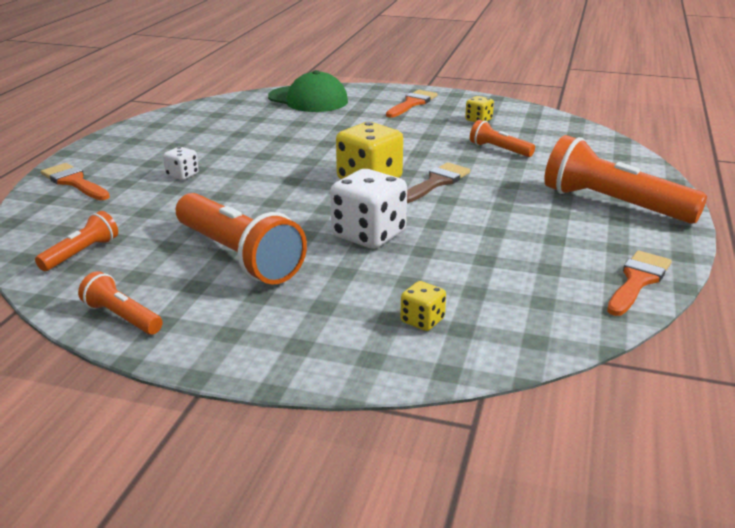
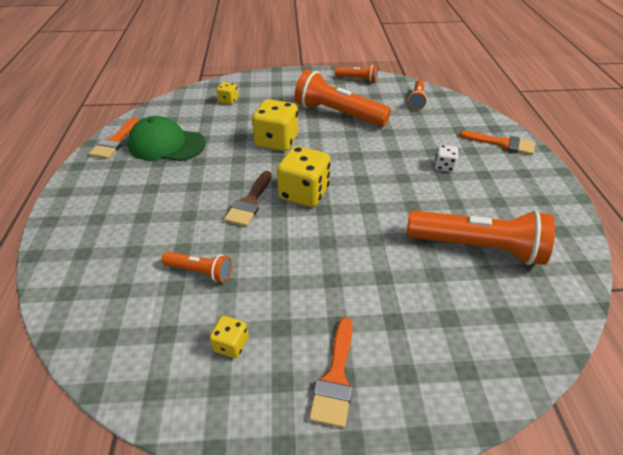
camera: 160 degrees right, 15 degrees up
green cap [268,70,348,112] -> green cap moved to [127,116,206,161]
white dice [330,169,407,249] -> yellow dice [252,99,298,151]
orange flashlight [544,135,707,224] -> orange flashlight moved to [407,210,555,265]

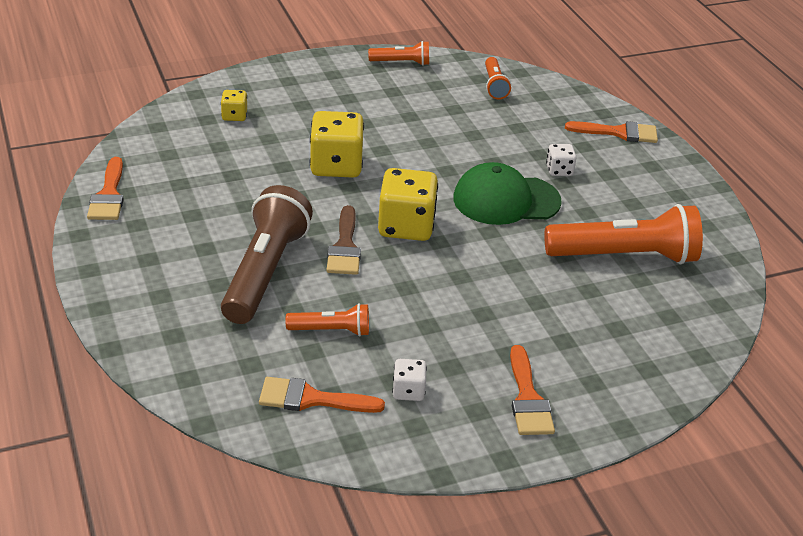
camera: 20 degrees left, 5 degrees down
green cap [127,116,206,161] -> green cap moved to [453,162,562,225]
yellow dice [210,316,249,358] -> white dice [392,359,427,401]
orange flashlight [295,70,391,126] -> none
none -> brown flashlight [221,185,313,324]
none -> orange brush [259,377,385,413]

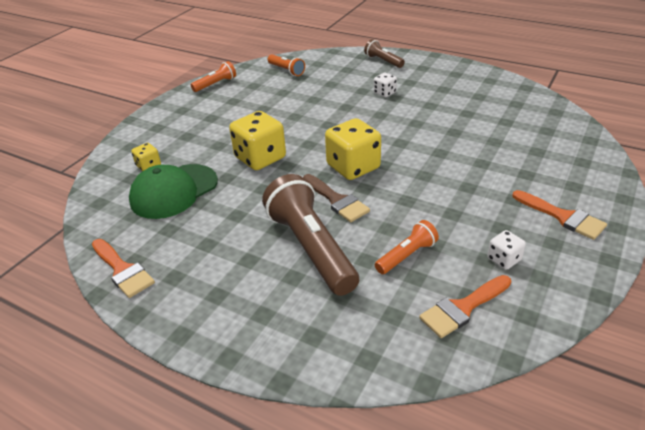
camera: 35 degrees left, 0 degrees up
green cap [453,162,562,225] -> green cap moved to [129,164,218,219]
orange flashlight [544,204,703,264] -> none
orange brush [565,121,658,143] -> brown flashlight [364,39,405,68]

